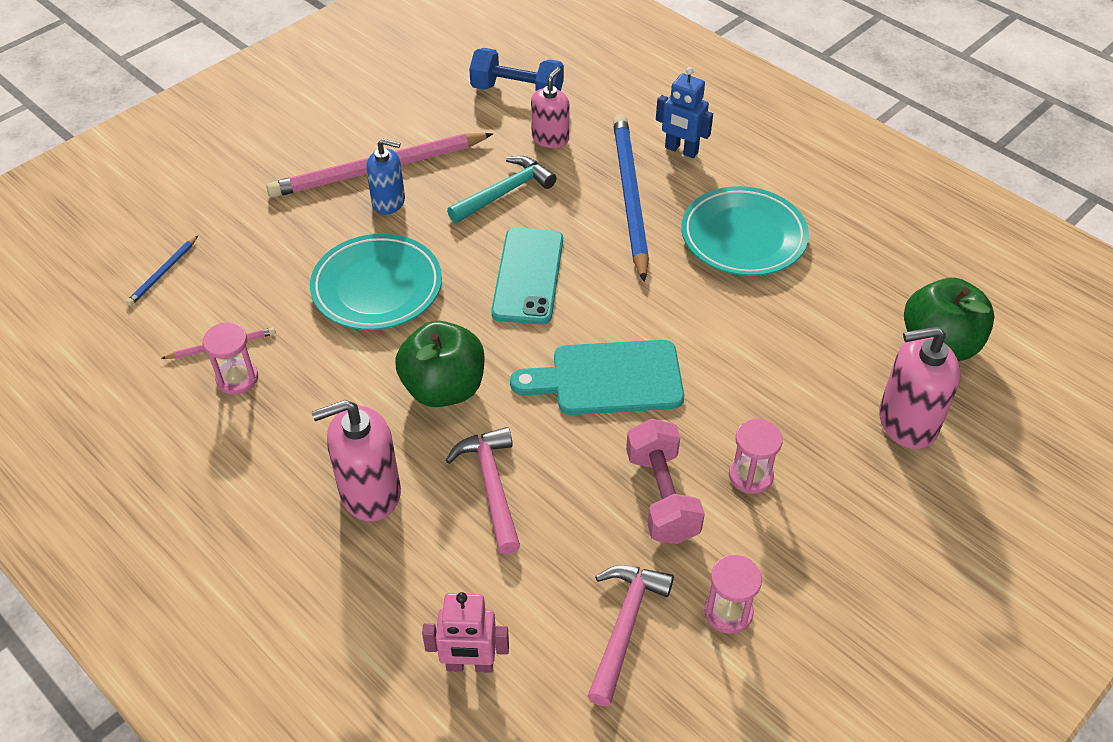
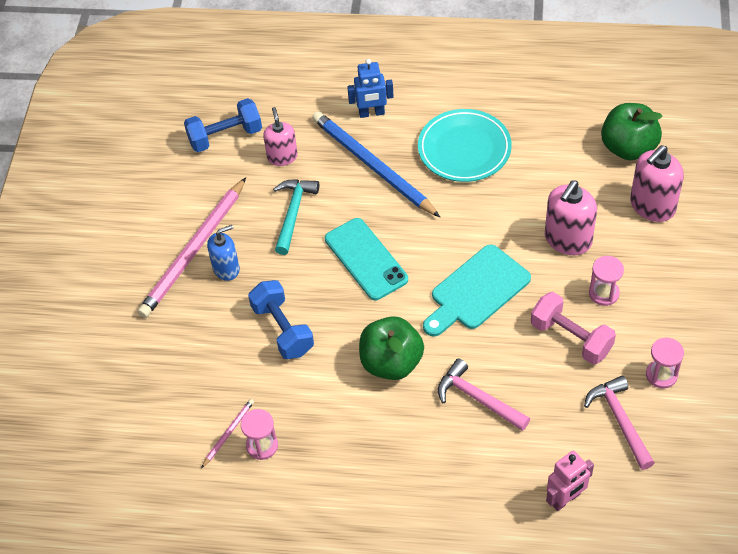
camera: 35 degrees left, 5 degrees up
blue pencil [126,236,198,306] -> none
turquoise plate [310,234,442,330] -> blue dumbbell [248,280,314,359]
pink soap dispenser [312,400,401,522] -> pink soap dispenser moved to [545,181,597,255]

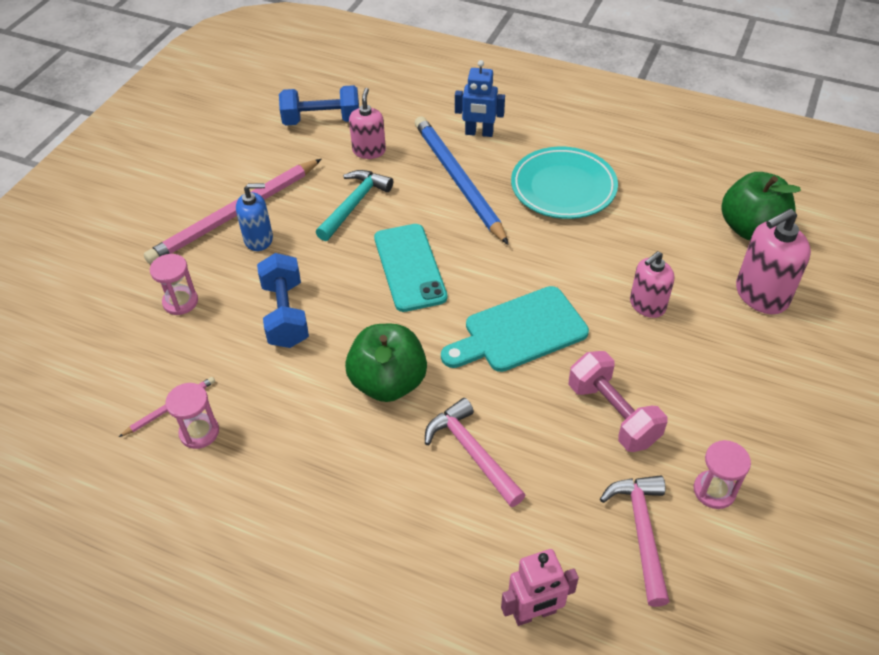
camera: 15 degrees right, 5 degrees down
pink soap dispenser [545,181,597,255] -> pink soap dispenser [630,251,674,318], size x0.66
pink hourglass [589,256,624,306] -> pink hourglass moved to [150,254,198,315]

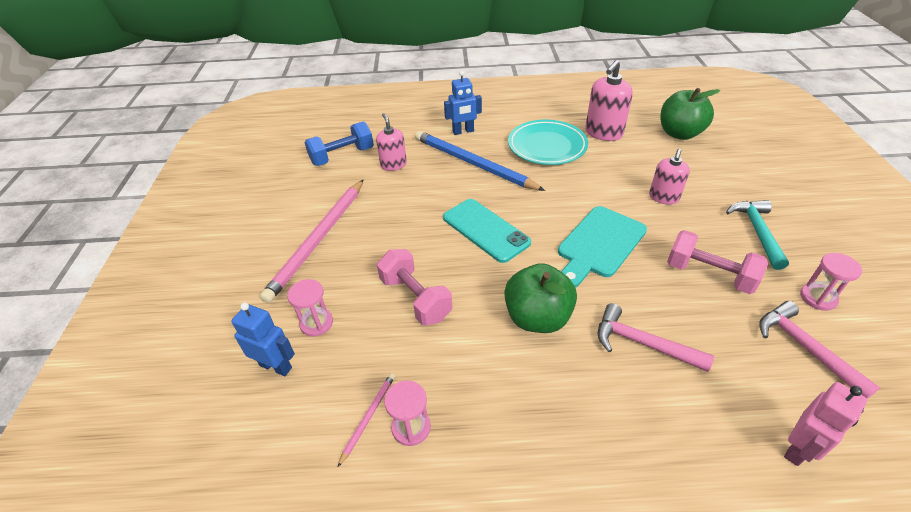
camera: 25 degrees left, 5 degrees down
blue soap dispenser [236,183,273,251] -> none
blue dumbbell [257,253,309,348] -> pink dumbbell [377,249,452,325]
turquoise hammer [316,170,393,241] -> turquoise hammer moved to [726,200,789,270]
pink soap dispenser [736,209,811,314] -> pink soap dispenser moved to [585,60,633,141]
none -> blue robot [231,302,295,376]

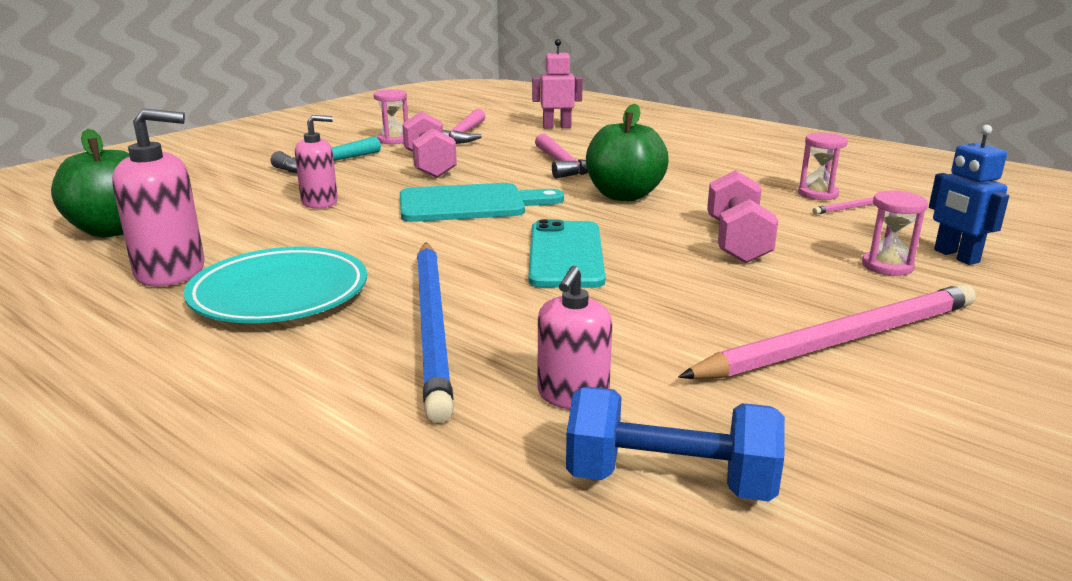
camera: 140 degrees left, 20 degrees down
blue robot [444,71,482,135] -> none

